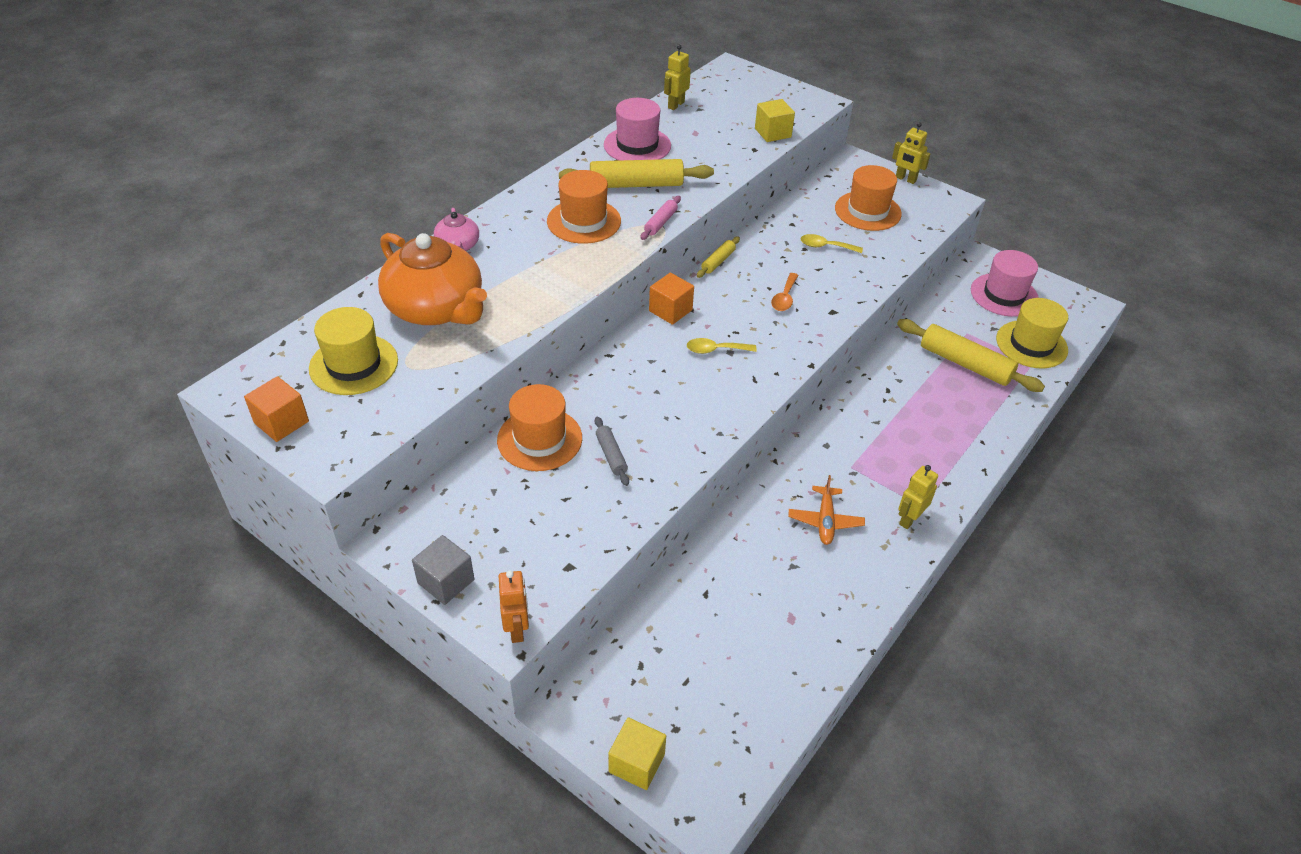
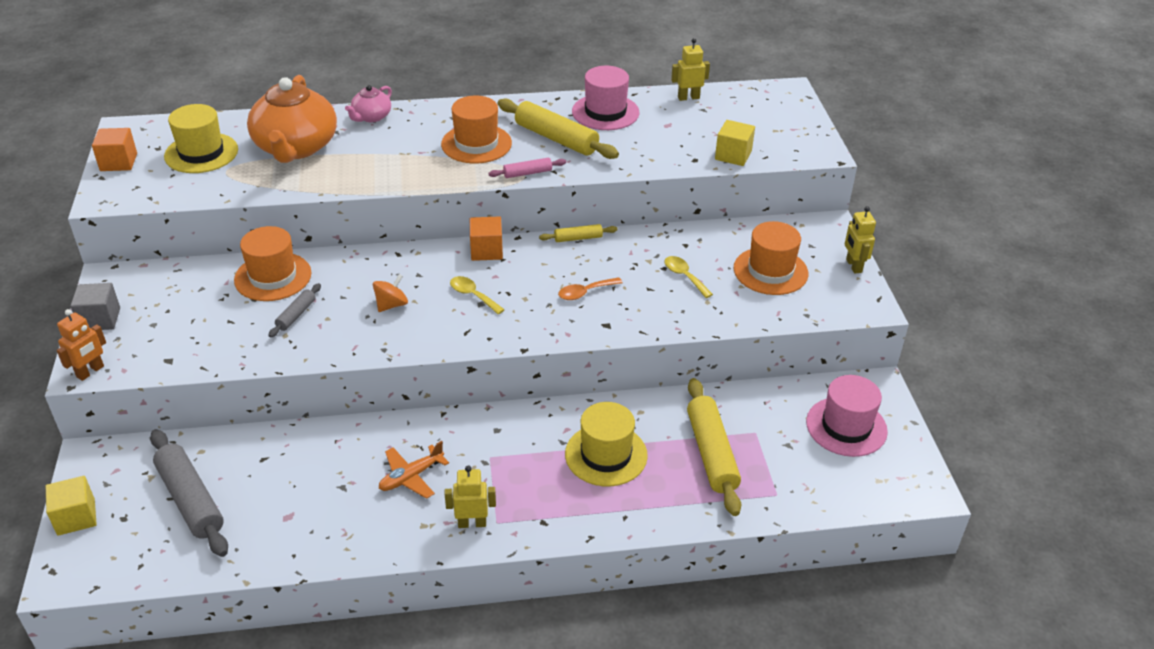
camera: 45 degrees right, 5 degrees down
yellow hat [996,298,1068,369] -> yellow hat moved to [565,402,648,486]
none -> grey rolling pin [150,429,228,557]
none -> orange spinning top [373,274,408,312]

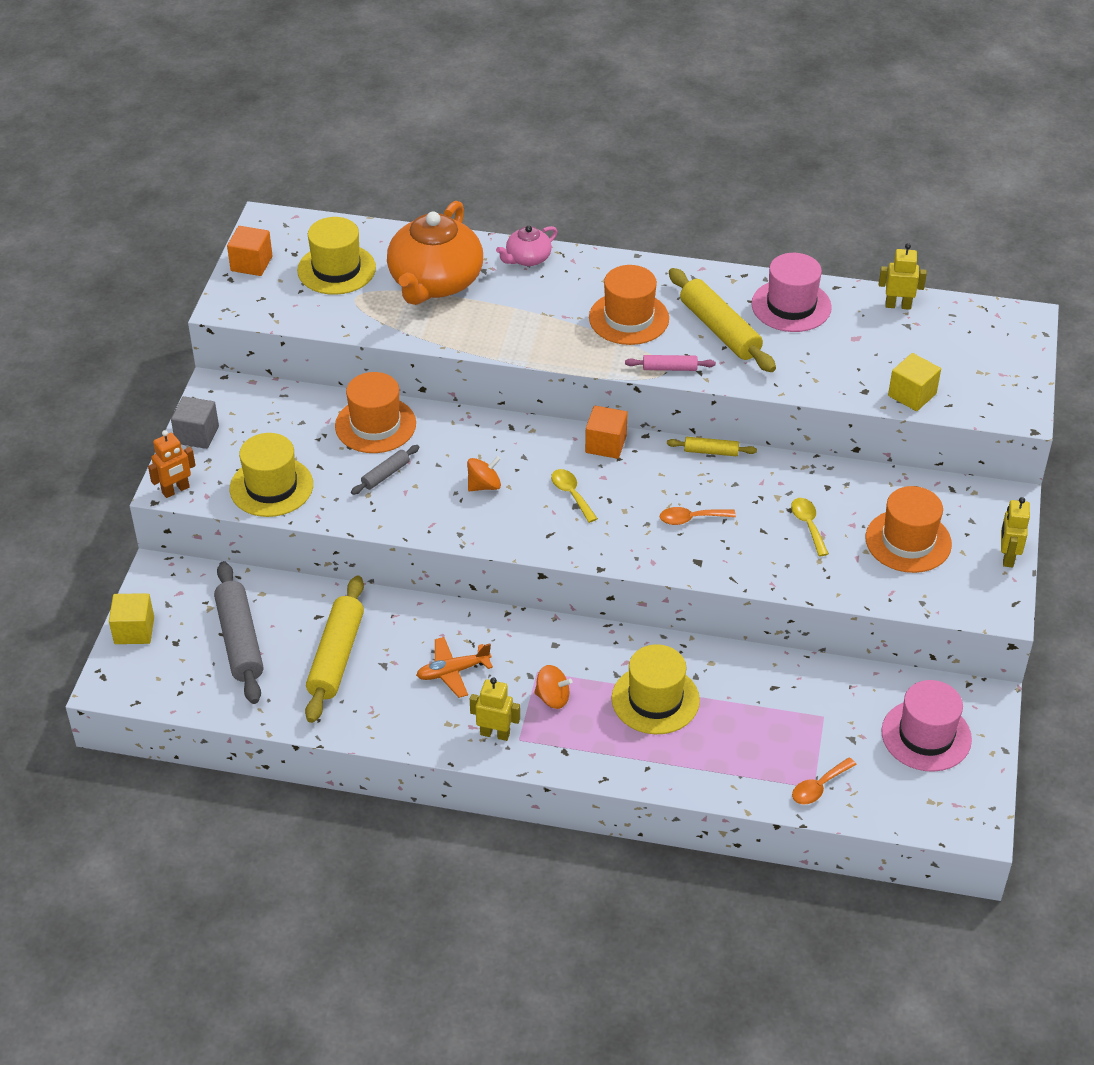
camera: 20 degrees right, 5 degrees up
yellow rolling pin [687,378,741,516] -> yellow rolling pin moved to [305,576,364,723]
none -> yellow hat [230,433,313,517]
none -> orange spinning top [534,665,573,709]
none -> orange spoon [792,757,857,804]

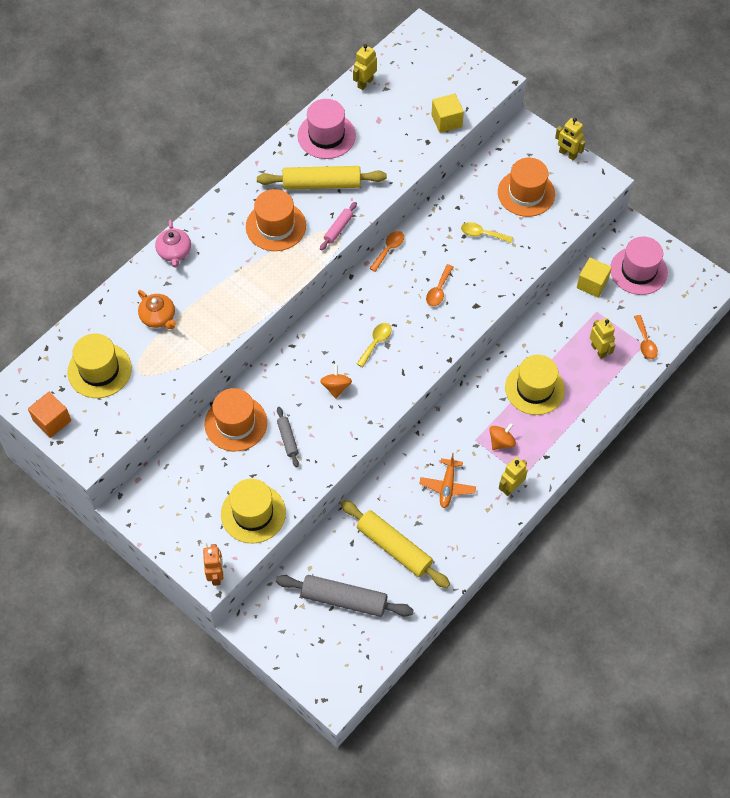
camera: 60 degrees left, 15 degrees up
yellow cube [109,593,154,644] -> yellow cube moved to [577,258,612,298]
grey cube [171,396,219,449] -> none
orange teapot [387,201,483,305] -> orange teapot [138,290,176,329], size x0.48
yellow spoon [551,469,598,523] -> yellow spoon turned 120 degrees clockwise [357,323,392,367]
orange cube [585,406,628,459] -> none
yellow rolling pin [667,437,757,456] -> orange spoon [369,231,404,272]
none -> yellow robot [590,318,615,359]

